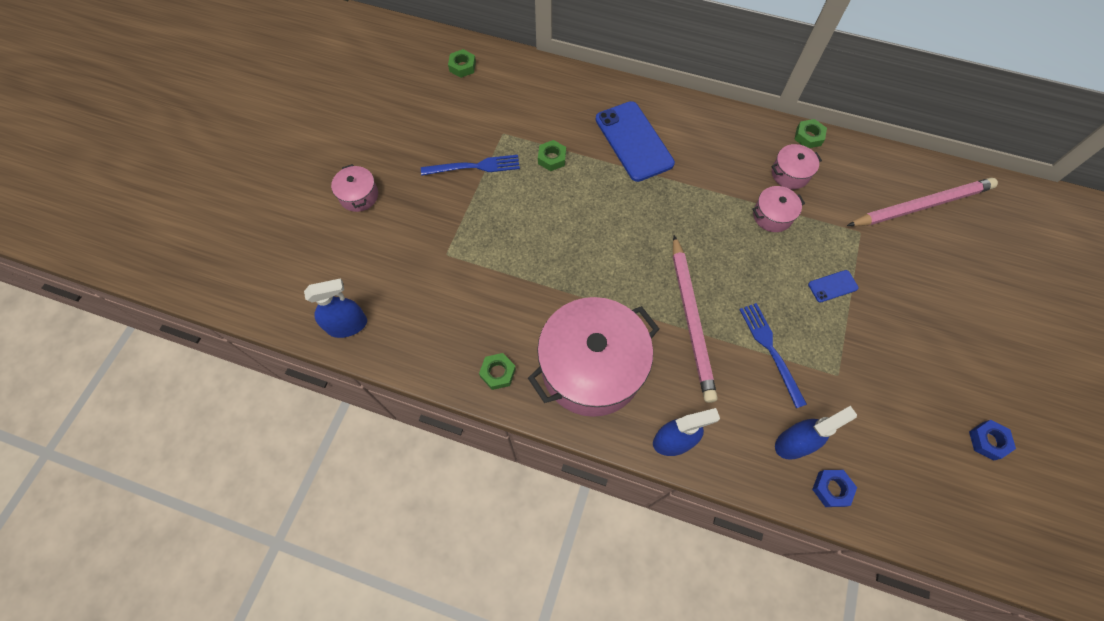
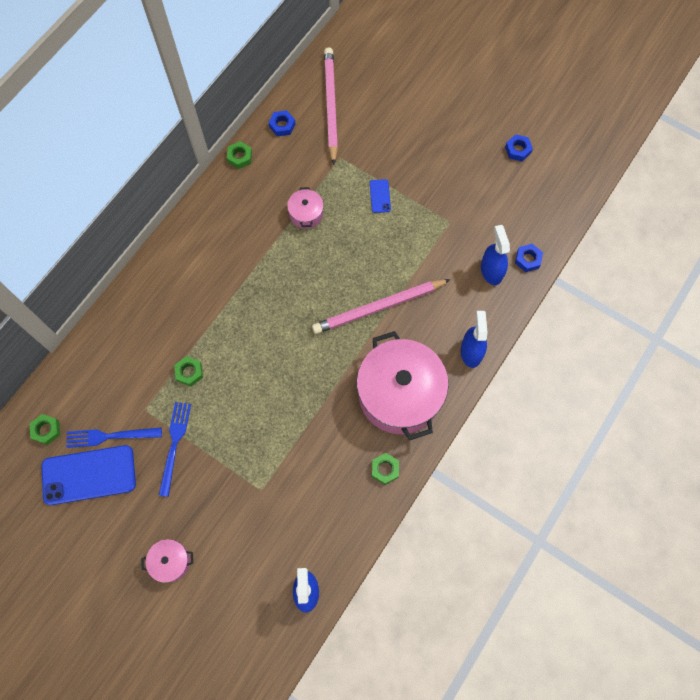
camera: 75 degrees left, 5 degrees up
blue phone [596,101,675,182] -> blue phone moved to [41,445,136,505]
pink pencil [673,235,718,403] -> pink pencil turned 150 degrees clockwise [312,279,451,334]
blue fork [739,303,807,408] -> blue fork moved to [66,427,162,448]
pink pot [771,144,822,189] -> none
none -> blue nut [269,111,295,136]

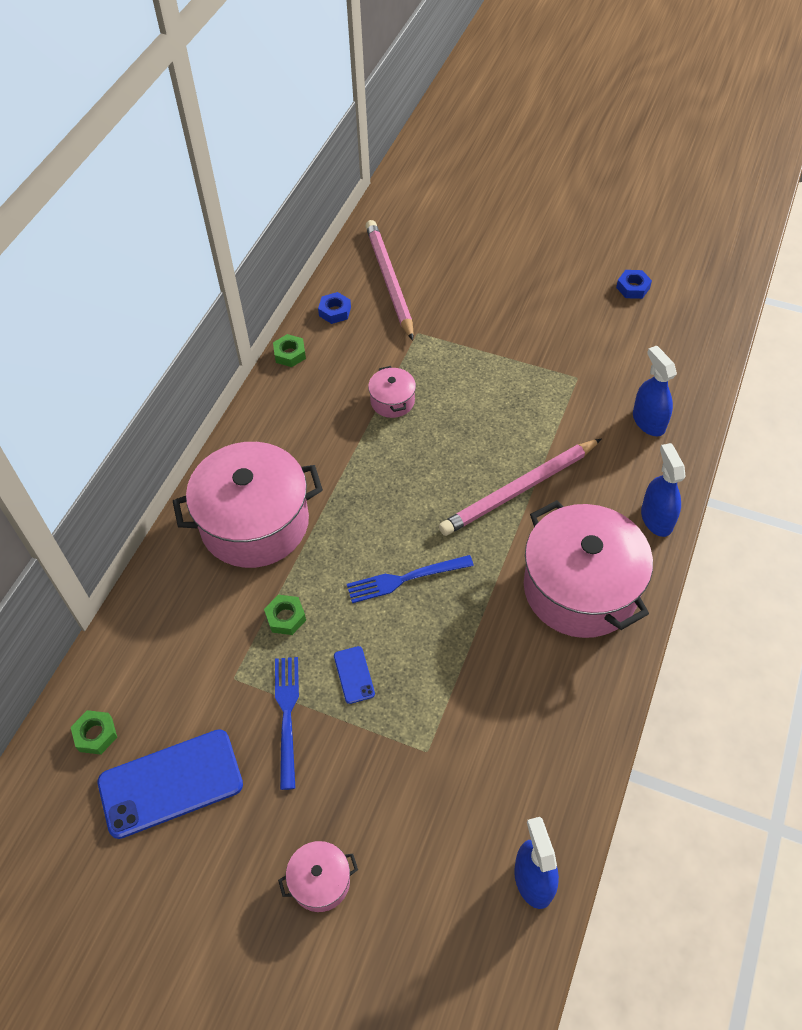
camera: 10 degrees left, 15 degrees down
blue fork [66,427,162,448] -> blue fork moved to [347,555,474,603]
blue phone [370,179,391,213] -> blue phone moved to [334,646,375,704]
green nut [372,453,399,485] -> none
blue nut [515,244,543,272] -> none
none -> pink pot [173,442,323,568]

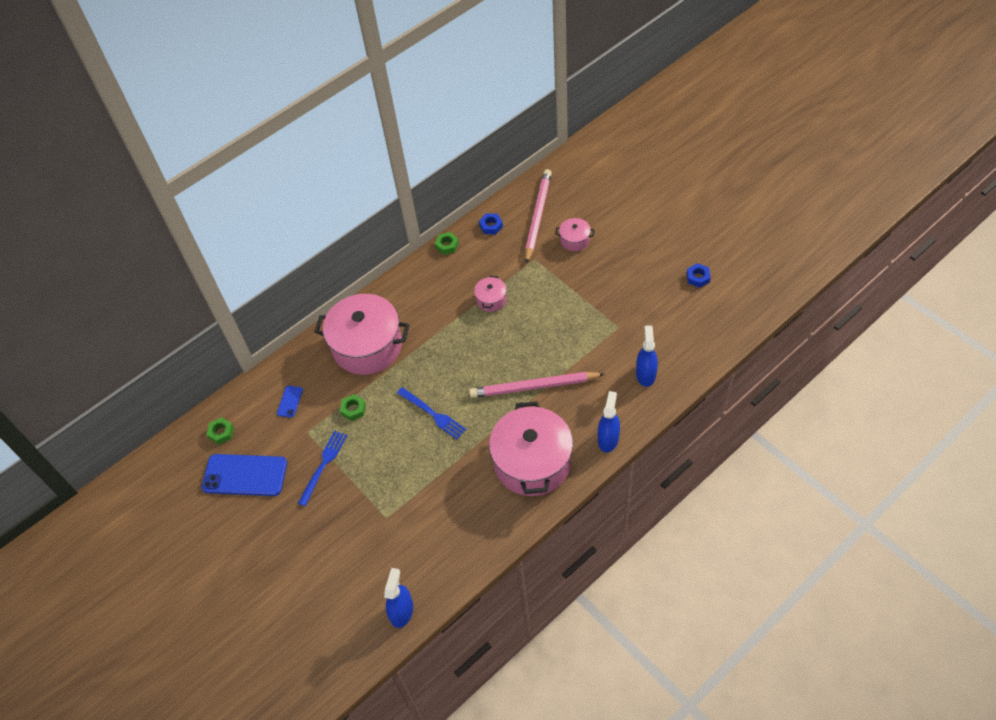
camera: 30 degrees right, 0 degrees up
pink pot [278,841,358,912] -> pink pot moved to [555,218,594,251]
blue phone [334,646,375,704] -> blue phone moved to [277,386,303,418]
blue fork [347,555,474,603] -> blue fork turned 150 degrees counterclockwise [397,387,466,439]

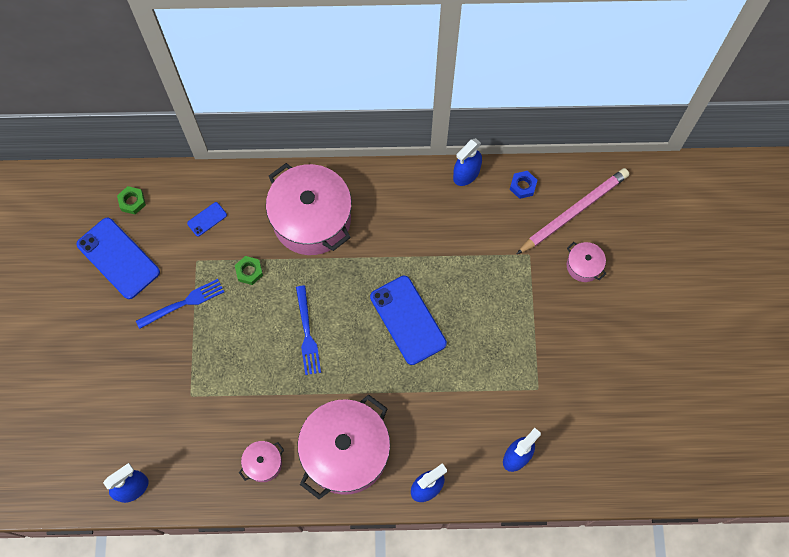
camera: 35 degrees right, 15 degrees up
green nut [435,232,459,255] -> blue spray bottle [453,138,482,186]
pink pencil [469,372,604,398] -> none
pink pot [474,276,507,312] -> pink pot moved to [239,441,284,482]
blue nut [687,263,711,288] -> none
none -> blue phone [370,276,447,365]

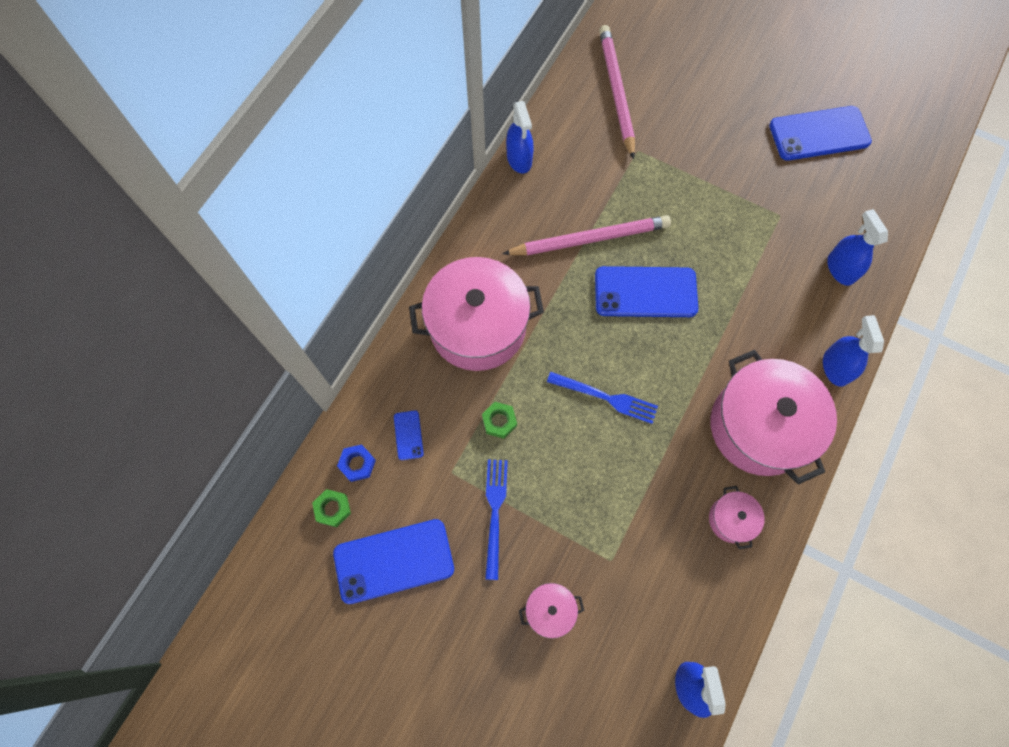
camera: 60 degrees left, 0 degrees up
blue nut [510,171,537,199] -> blue nut moved to [337,444,376,482]
pink pot [567,242,606,282] -> pink pot moved to [519,583,584,638]
none -> pink pencil [502,215,671,255]
none -> blue phone [769,106,872,161]

